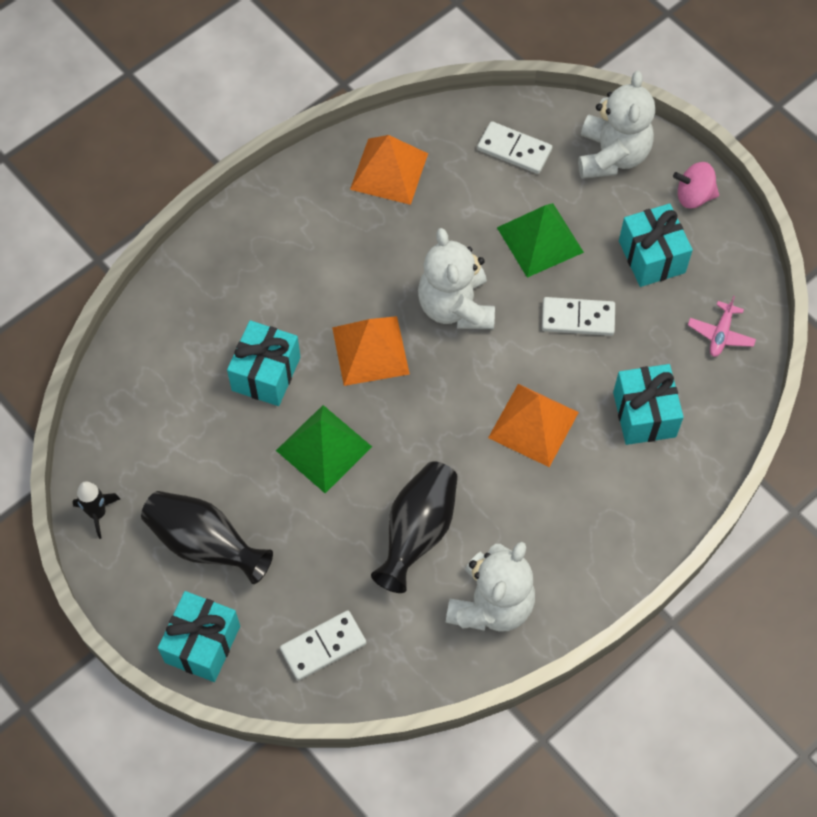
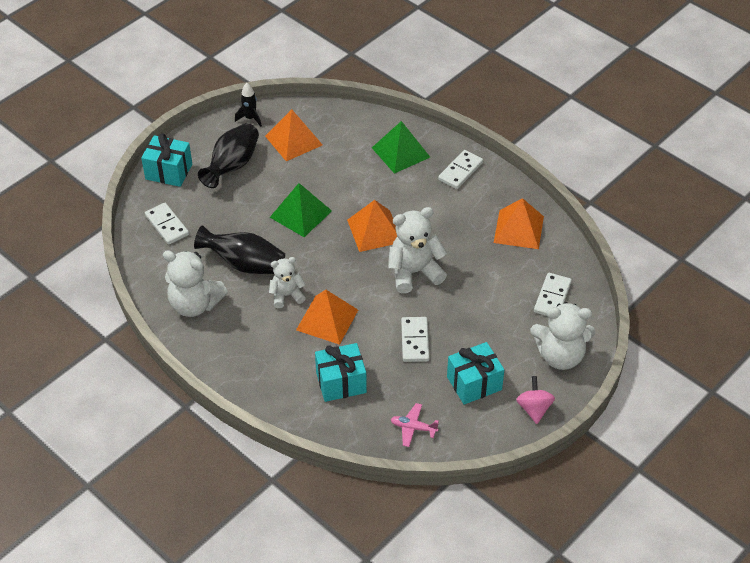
camera: 85 degrees right, 15 degrees down
turquoise gift [227,320,300,406] -> none
green pyramid [497,203,584,278] -> green pyramid moved to [372,121,430,174]
none -> orange pyramid [265,109,323,161]
none -> white teddy bear [269,257,306,308]
none -> white domino [438,150,483,189]

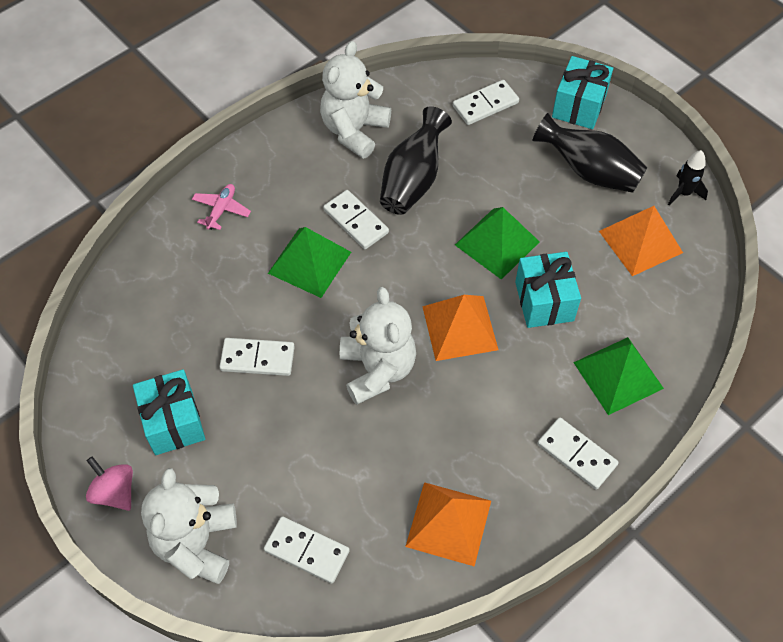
camera: 95 degrees right, 10 degrees up
white teddy bear [269,257,306,308] -> white domino [323,190,389,249]
orange pyramid [296,290,358,345] -> green pyramid [268,227,351,298]
turquoise gift [315,343,367,402] -> turquoise gift moved to [515,252,581,328]
pink plane [391,403,439,447] -> pink plane moved to [192,184,251,230]
pink spinning top [516,376,555,424] -> pink spinning top turned 135 degrees counterclockwise [86,456,133,511]

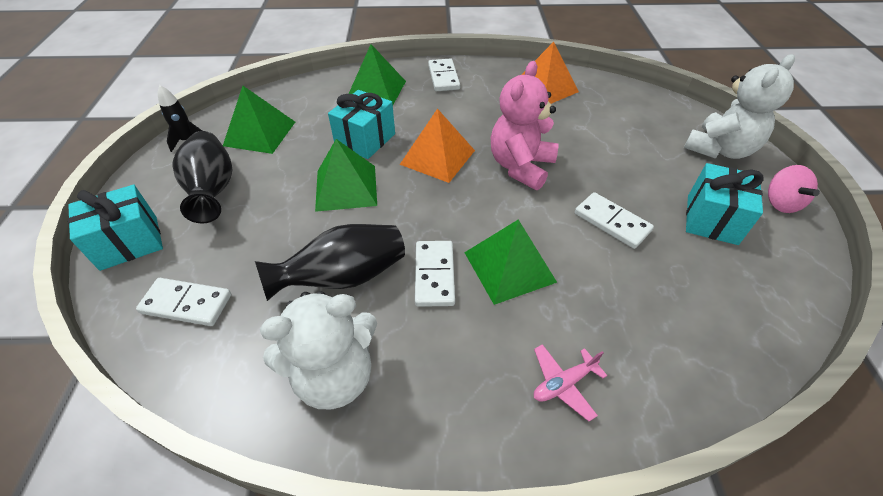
camera: 140 degrees left, 10 degrees down
white domino [264,516,350,584] -> none
white teddy bear [340,287,416,405] -> pink teddy bear [491,61,559,190]
orange pyramid [599,206,683,276] -> green pyramid [223,86,295,154]

